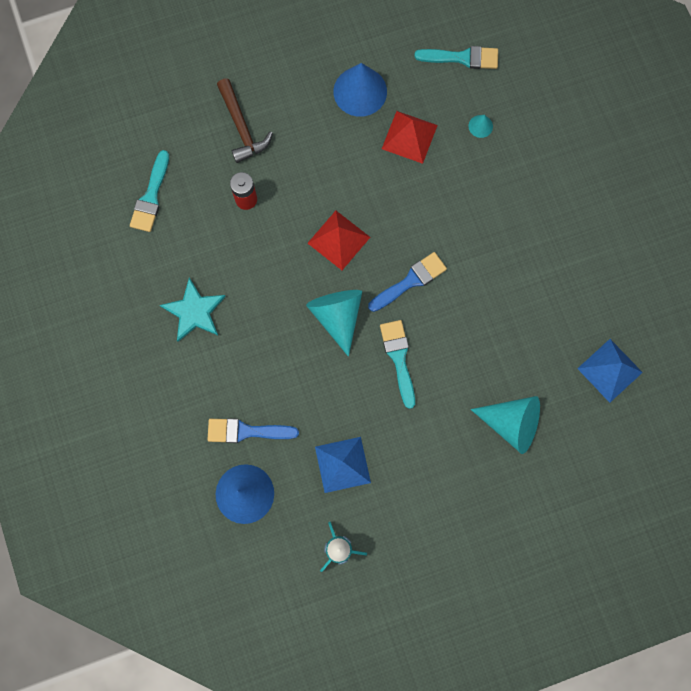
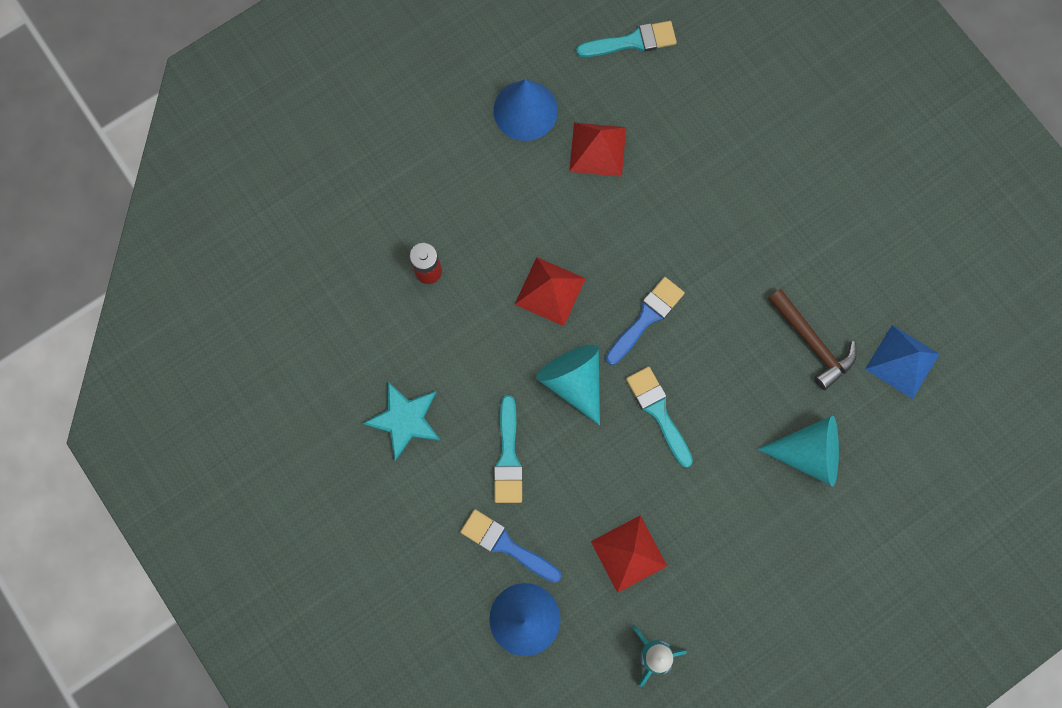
camera: 15 degrees left, 0 degrees up
turquoise brush [130,150,169,232] -> turquoise brush moved to [494,395,523,503]
blue brush [207,418,299,443] -> blue brush turned 45 degrees clockwise [460,509,561,582]
brown hammer [217,78,273,163] -> brown hammer moved to [768,289,857,390]
blue pyramid [315,437,371,493] -> red pyramid [591,515,667,593]
turquoise cone [469,115,493,138] -> none

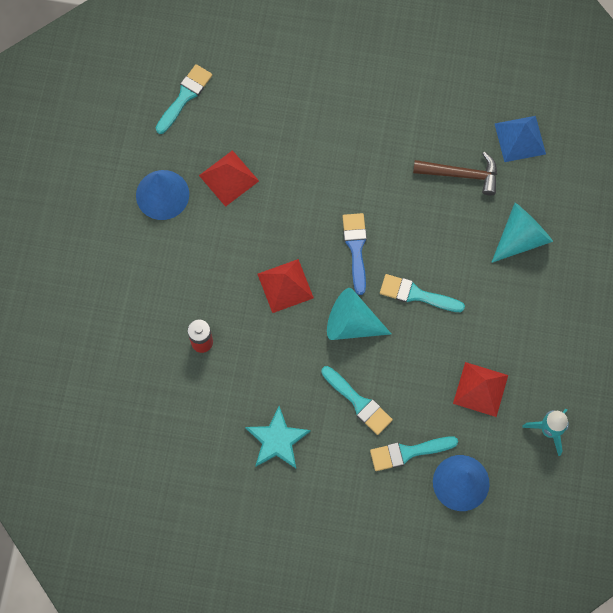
camera: 45 degrees left, 5 degrees down
blue brush [460,509,561,582] -> turquoise brush [370,436,458,471]

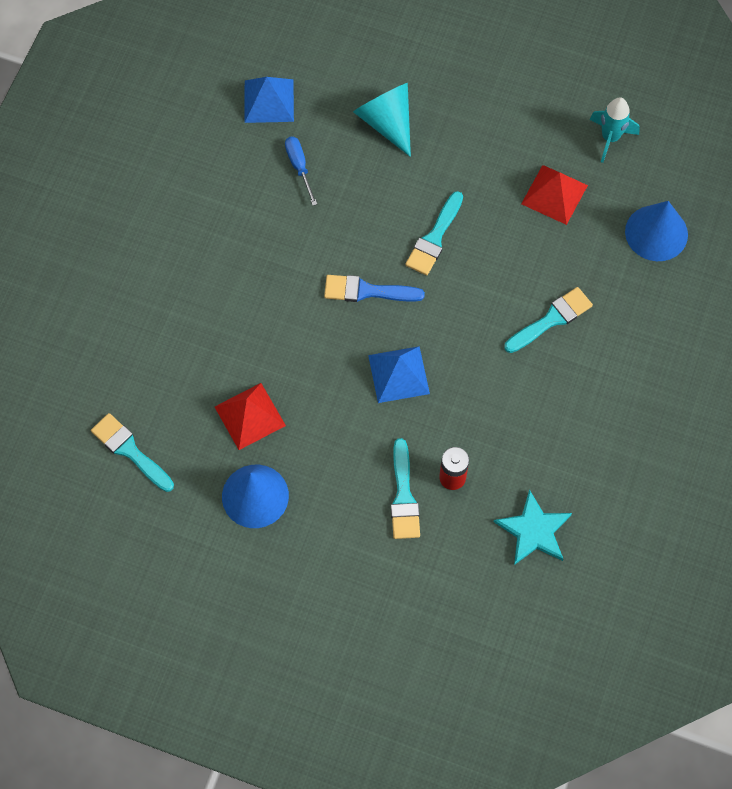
camera: 80 degrees left, 5 degrees down
turquoise star [245,406,311,468] -> turquoise star moved to [494,489,572,565]
red pyramid [258,259,314,313] -> blue pyramid [368,346,430,403]
turquoise cone [327,288,391,340] -> none
turquoise brush [370,436,458,471] -> turquoise brush moved to [391,438,420,539]
brown hammer [413,151,497,196] -> blue screwdriver [285,137,317,206]

